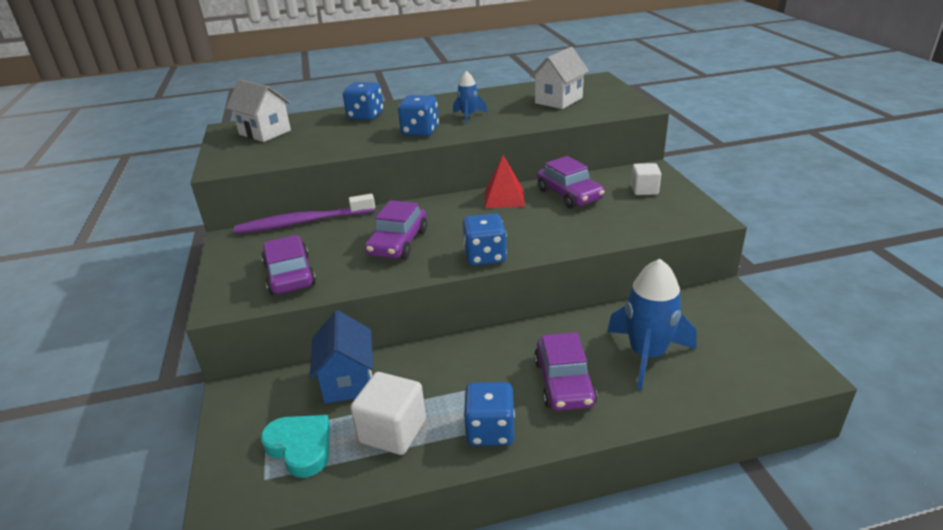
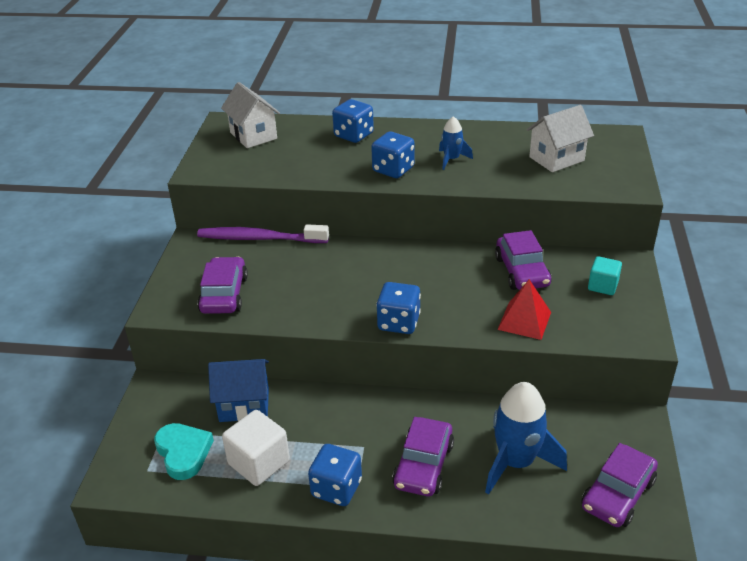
camera: 20 degrees right, 5 degrees up
blue house [310,310,373,403] -> blue house turned 75 degrees clockwise [208,359,269,422]
purple car [365,200,427,259] -> purple car moved to [581,443,658,527]
red pyramid [485,155,525,208] -> red pyramid moved to [498,279,551,340]
white cube [631,163,661,195] -> turquoise cube [588,256,622,295]

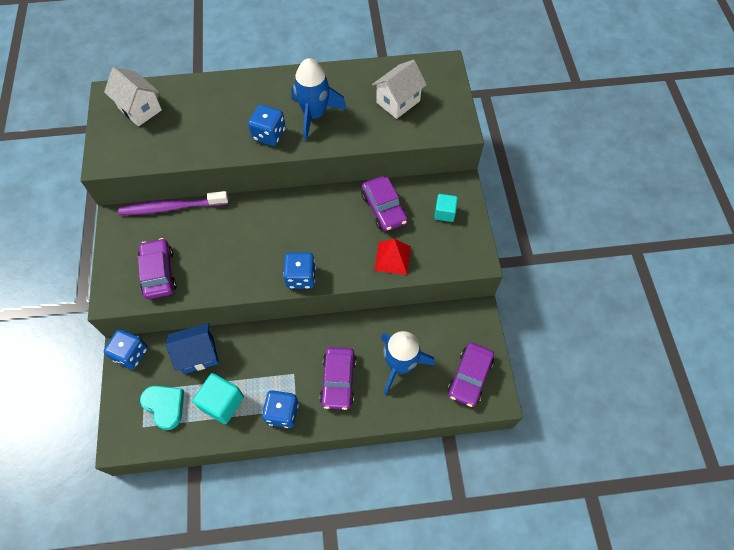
camera: 15 degrees left, 25 degrees up
white cube [222,410,290,486] -> turquoise cube [193,373,244,424]
blue dice [332,99,374,143] -> blue dice moved to [104,329,148,369]
blue rocket [439,116,473,170] -> blue rocket [291,58,347,141], size x1.88

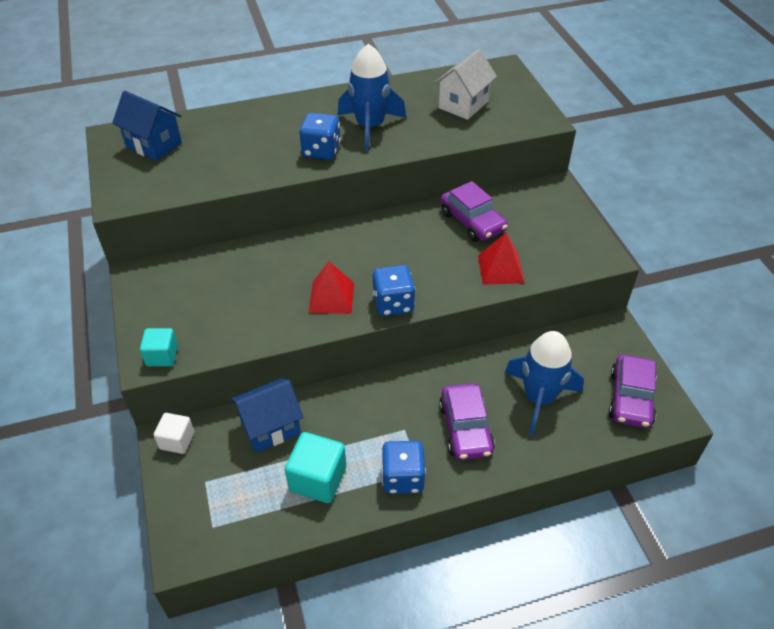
camera: 10 degrees left, 15 degrees down
white house [104,67,162,126] -> blue house [112,91,182,161]
blue dice [104,329,148,369] -> white cube [154,413,194,454]
purple toothbrush [118,191,229,215] -> none
purple car [138,238,177,299] -> none
turquoise heart [140,386,184,430] -> none
turquoise cube [434,194,458,222] -> turquoise cube moved to [140,328,178,367]
none -> red pyramid [309,261,354,314]

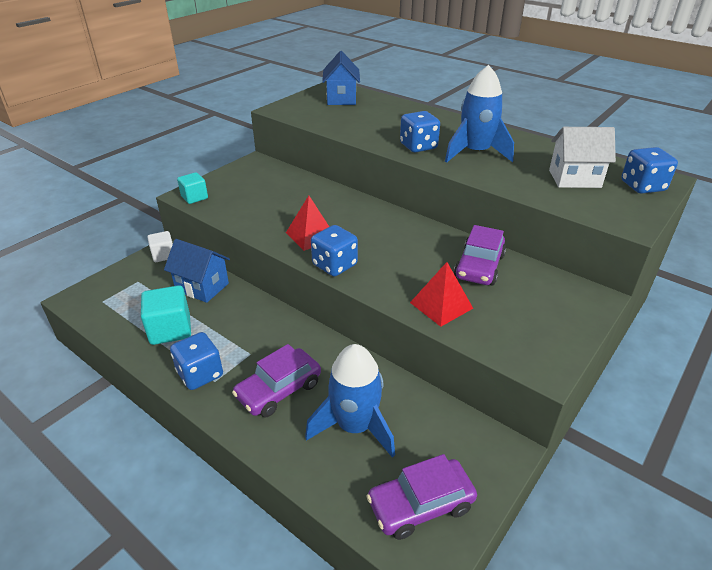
camera: 55 degrees right, 10 degrees down
none -> blue dice [621,147,678,194]

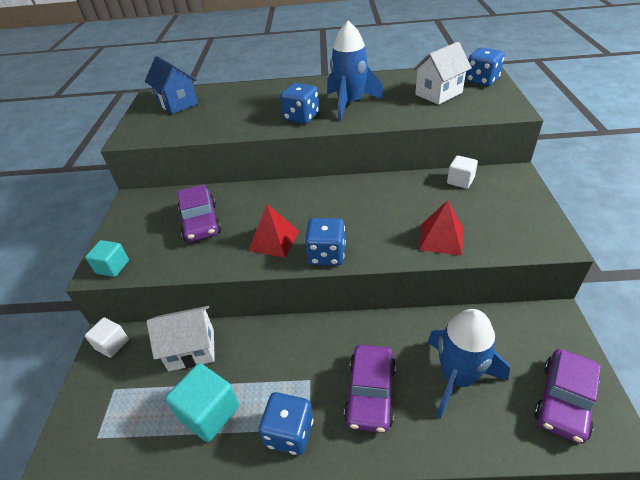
camera: 35 degrees left, 5 degrees up
blue house [164,239,230,303] -> white house [147,306,215,371]
purple car [454,225,506,285] -> purple car moved to [178,185,221,242]
none -> white cube [447,155,478,189]

